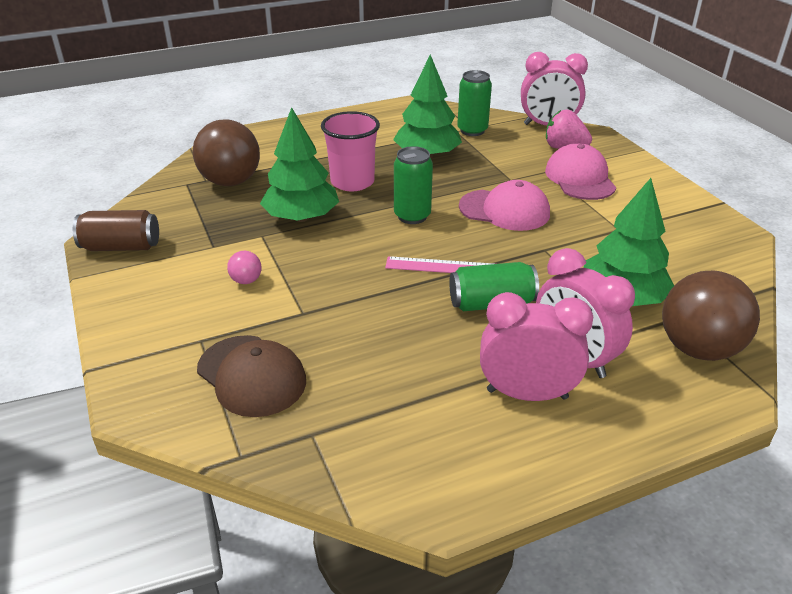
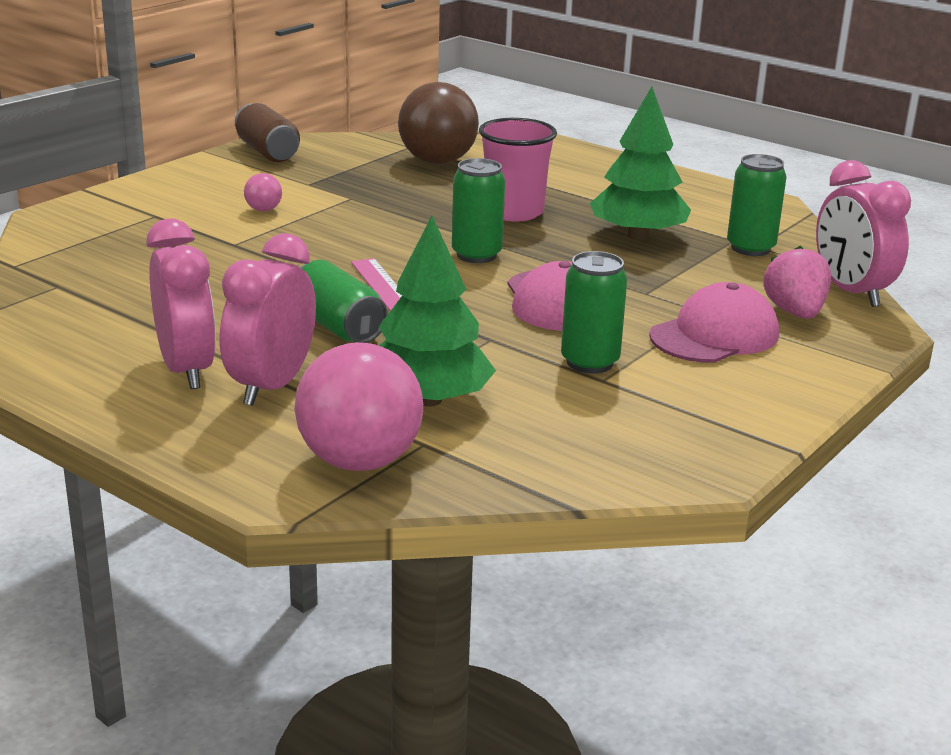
camera: 60 degrees right, 10 degrees down
brown cap [197,335,306,417] -> none
green tree [260,107,339,222] -> none
brown ball [662,271,760,361] -> pink ball [294,342,423,471]
none -> green can [561,251,627,374]

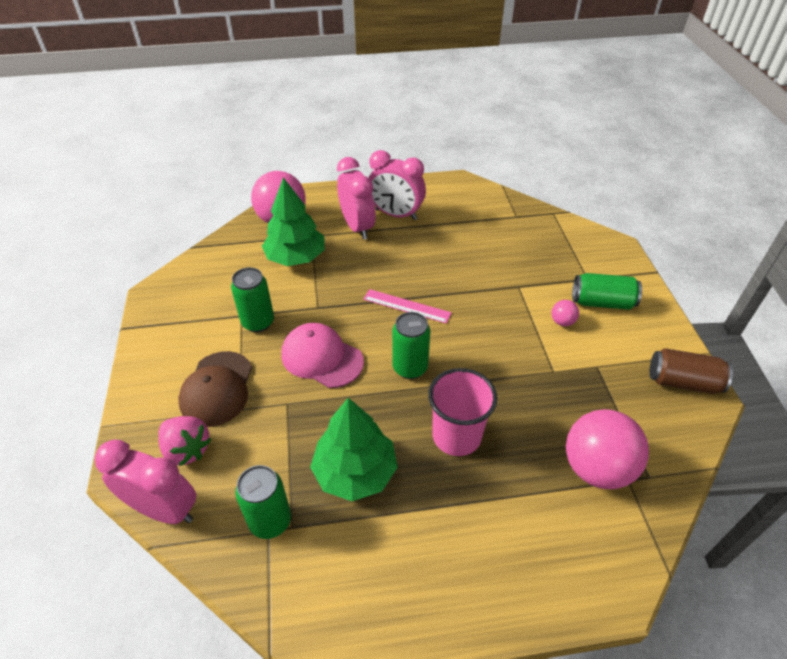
camera: 135 degrees right, 20 degrees up
green can [300,260,387,343] -> green can moved to [572,273,642,310]
brown ball [398,82,479,164] -> pink ball [566,409,649,489]
pink cap [649,282,779,363] -> brown cap [178,351,252,427]

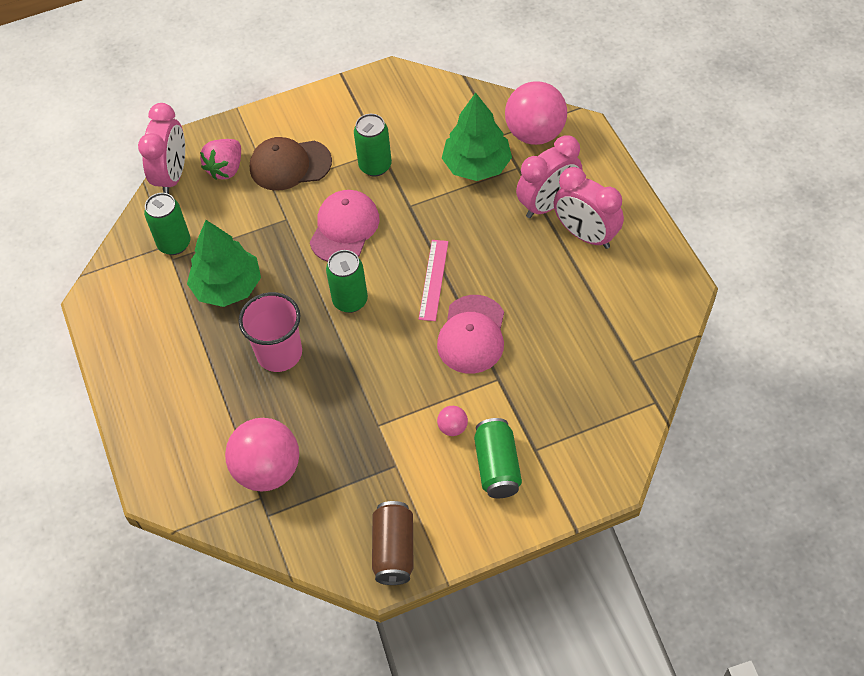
camera: 80 degrees right, 10 degrees up
pink clock [369,150,426,220] -> pink clock turned 60 degrees counterclockwise [554,167,624,249]
none -> pink cap [437,295,504,374]

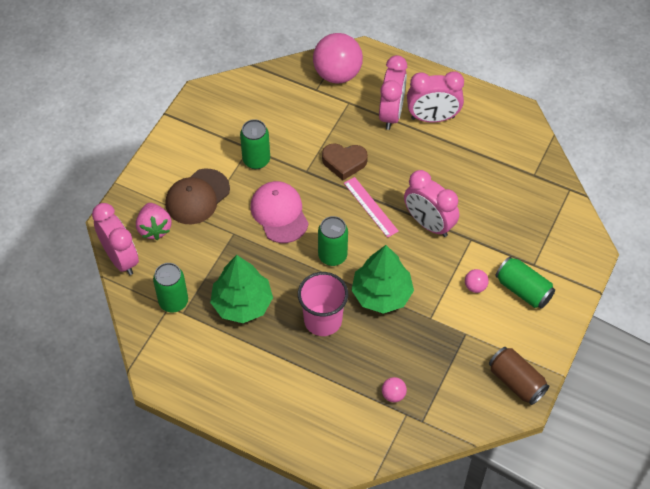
camera: 45 degrees left, 0 degrees up
pink ball [225,418,299,492] -> pink ball [382,377,407,402], size x0.43
pink cap [437,295,504,374] -> pink clock [404,170,459,237]
green tree [442,93,512,181] -> green tree moved to [352,245,414,314]
none -> brown heart [322,143,368,180]

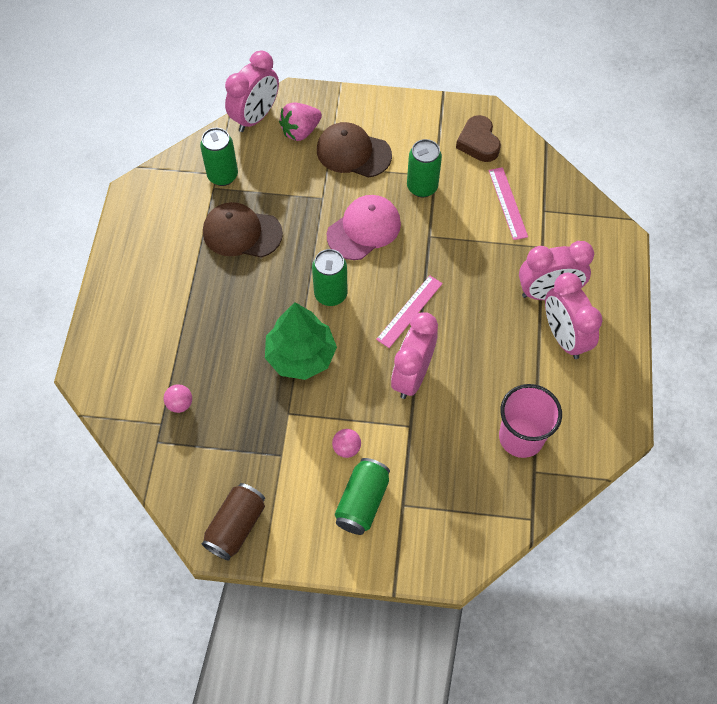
camera: 70 degrees right, 5 degrees up
green tree [210,255,273,323] -> brown cap [203,202,283,258]
pink cup [298,272,348,336] -> pink cup moved to [499,384,562,458]
pink ball [313,33,363,83] -> none
brown heart [322,143,368,180] -> brown heart moved to [456,115,501,162]
none -> pink ruler [489,167,528,240]

